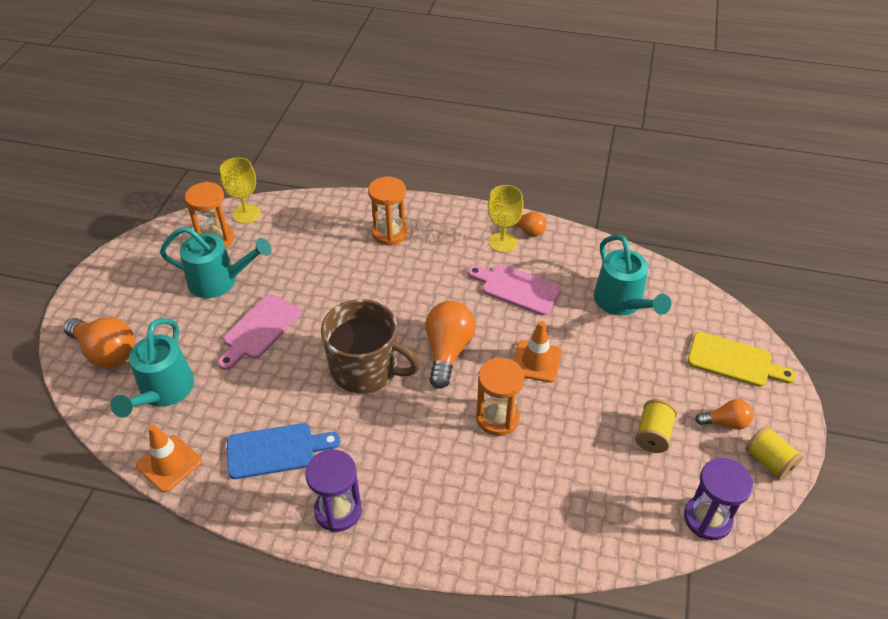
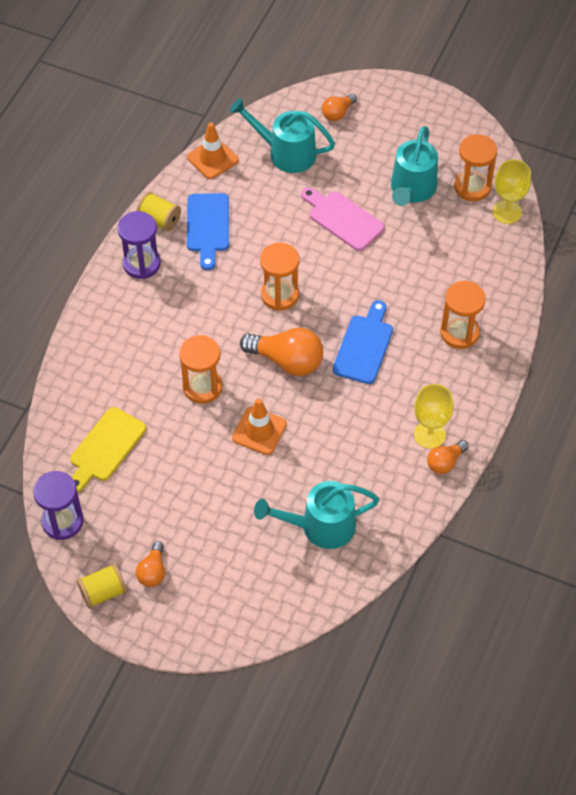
camera: 100 degrees right, 10 degrees up
orange light bulb [64,317,135,368] -> orange light bulb [322,94,357,121], size x0.56
brown mug [321,299,420,394] -> orange hourglass [260,243,299,311]
pink cutting board [467,264,561,315] -> none
yellow spool [635,399,677,453] -> yellow spool moved to [137,192,181,231]
yellow cutting board [687,332,796,387] -> yellow cutting board moved to [70,407,146,493]
none -> blue cutting board [333,300,393,384]

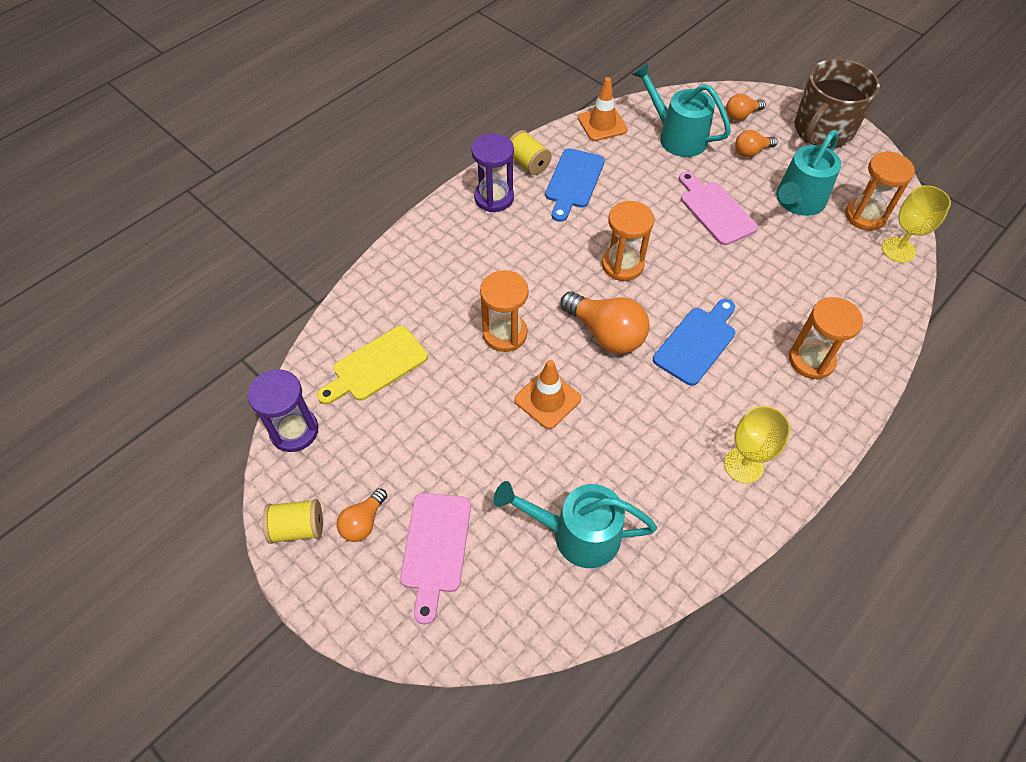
camera: 20 degrees right, 0 degrees up
orange light bulb [427,440,469,474] -> orange light bulb moved to [735,130,778,157]
none -> pink cutting board [400,493,471,625]
none -> brown mug [794,59,880,148]

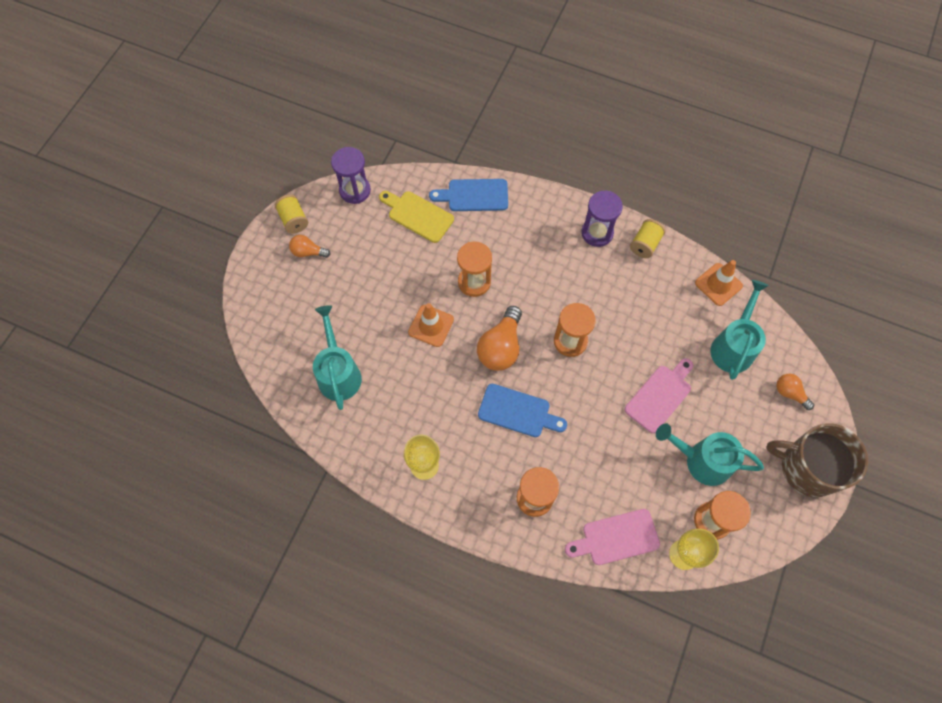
camera: 70 degrees right, 10 degrees up
pink cutting board [400,493,471,625] -> pink cutting board moved to [565,509,660,565]
blue cutting board [545,148,605,222] -> blue cutting board moved to [429,179,508,211]
orange light bulb [735,130,778,157] -> none

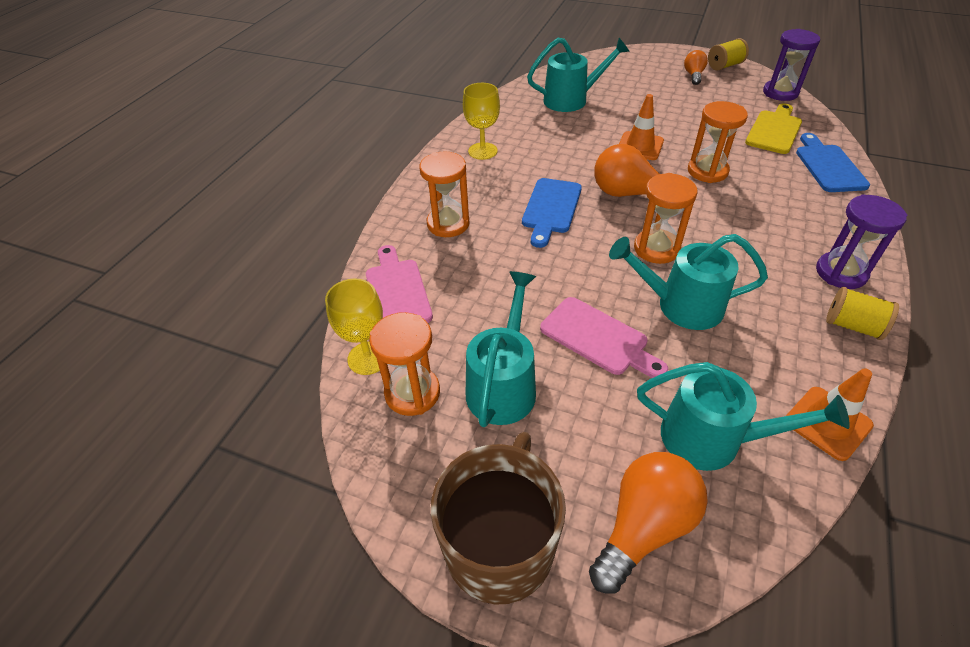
camera: 90 degrees right, 20 degrees down
orange light bulb [776,374,814,410] -> orange light bulb [589,452,707,593], size x1.78
none -> turquoise watering can [609,234,768,330]

